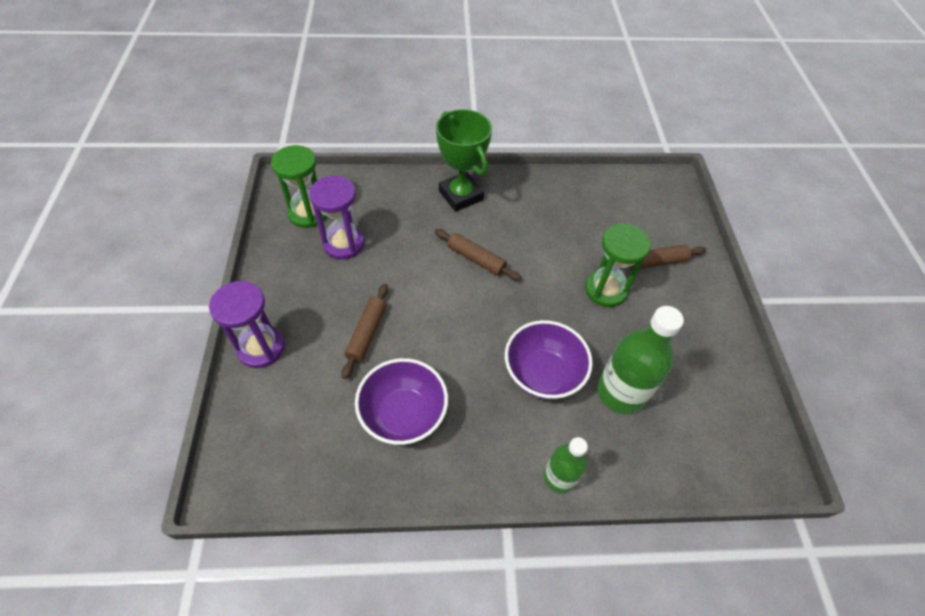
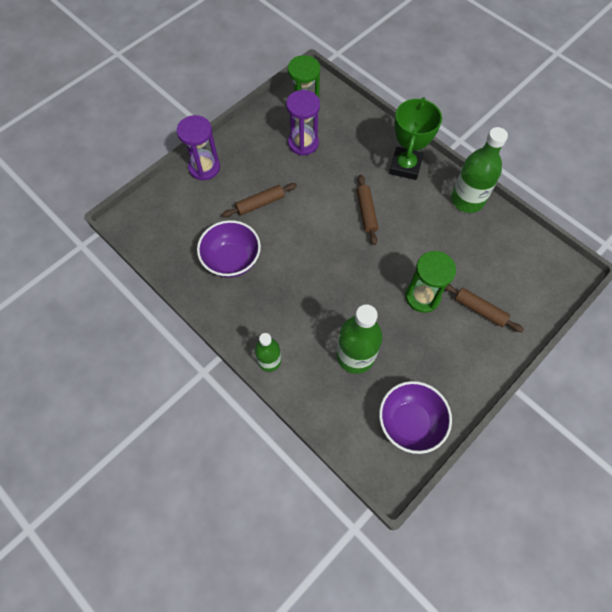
camera: 50 degrees right, 10 degrees up
purple bowl [505,320,593,400] -> purple bowl moved to [379,381,452,454]
none -> green bottle [451,127,508,213]

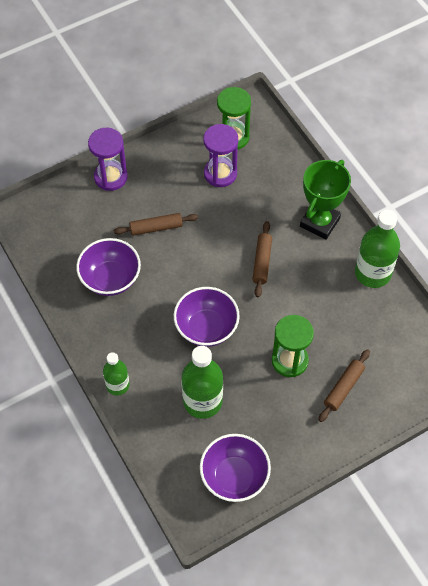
camera: 15 degrees right, 5 degrees down
brown rolling pin [445,284,524,332] -> brown rolling pin turned 75 degrees clockwise [319,349,370,422]
none -> purple bowl [174,287,240,347]

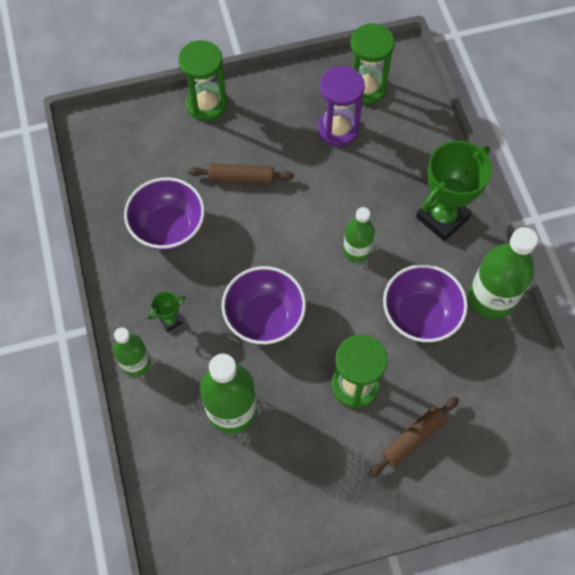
camera: 15 degrees right, 5 degrees up
purple hourglass [88,128,128,191] -> green hourglass [178,40,227,121]
purple bowl [200,434,271,502] -> purple bowl moved to [383,264,468,342]
brown rolling pin [252,221,272,297] -> green bottle [343,207,375,262]
none -> green trophy [147,292,186,332]

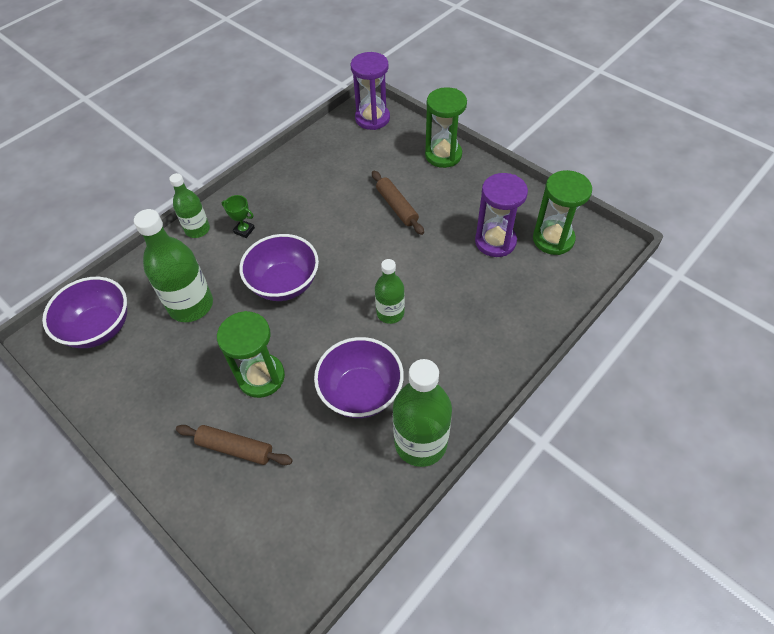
camera: 60 degrees right, 10 degrees down
purple bowl [124,177,205,250] -> purple bowl moved to [42,277,127,348]
green trophy [416,141,492,241] -> none
none -> purple hourglass [351,52,390,130]

